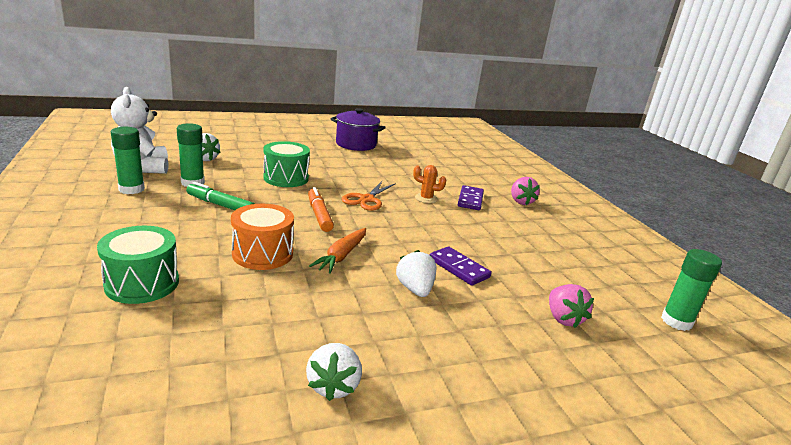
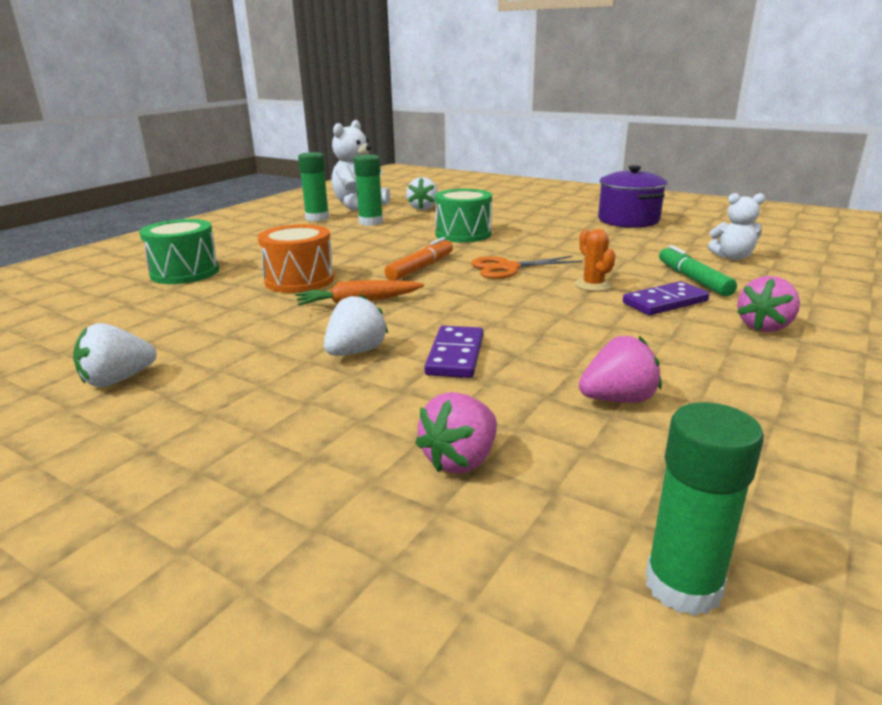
camera: 55 degrees right, 0 degrees up
green marker [186,182,255,210] -> green marker moved to [659,245,737,297]
none -> pink strawberry [579,336,662,403]
none -> white teddy bear [708,193,765,260]

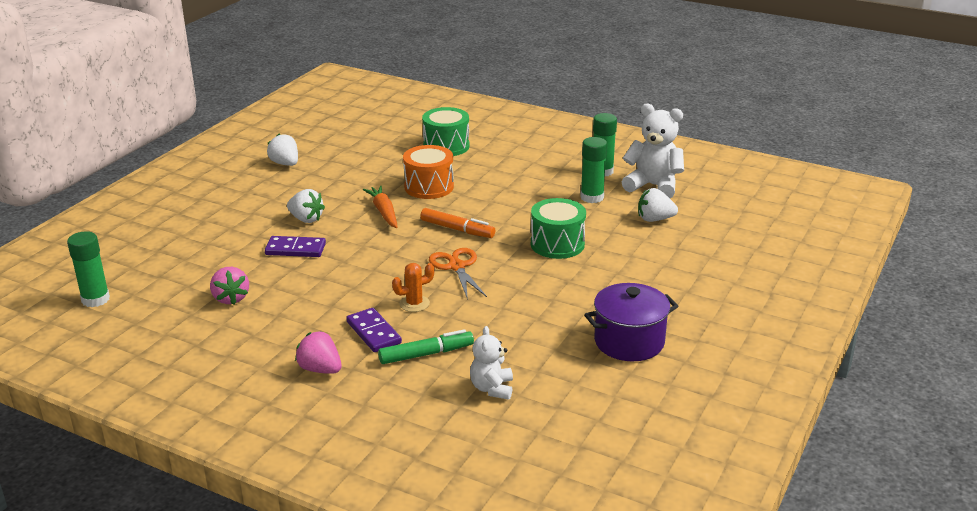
camera: 85 degrees right, 5 degrees up
pink strawberry [415,392,497,474] -> none

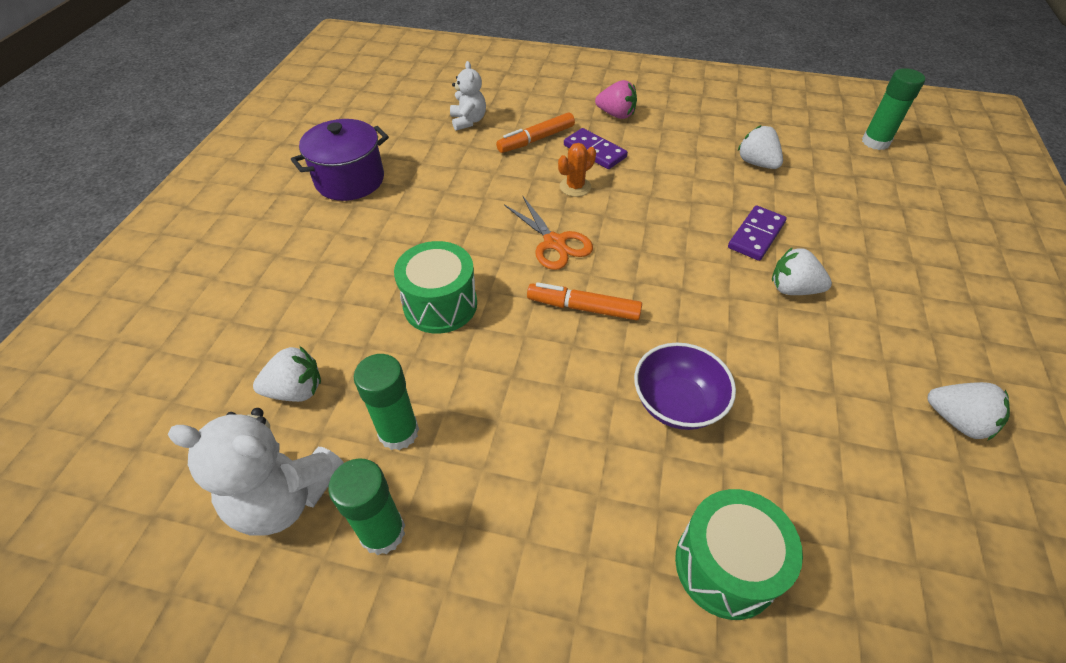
camera: 165 degrees right, 20 degrees up
pink strawberry [210,267,249,305] -> white strawberry [738,125,783,169]
purple domino [265,236,326,257] -> purple domino turned 45 degrees counterclockwise [728,205,787,261]
orange carrot [363,186,398,228] -> none
green marker [378,329,474,364] -> orange marker [496,112,575,153]
orange drum [403,145,454,199] -> purple bowl [634,343,736,430]

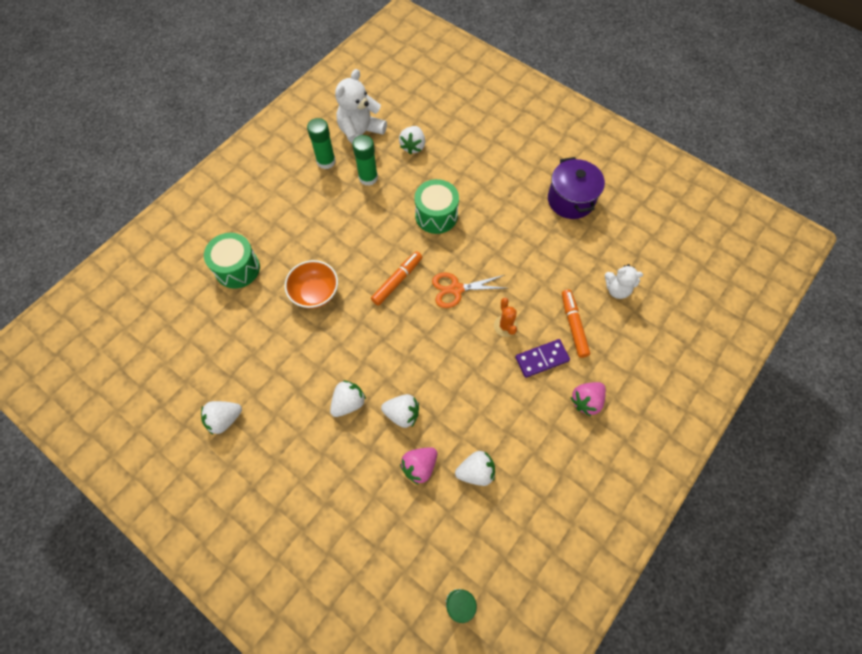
camera: 115 degrees right, 15 degrees up
purple bowl [634,343,736,430] -> orange bowl [285,260,338,309]
purple domino [728,205,787,261] -> white strawberry [381,394,419,428]
none -> pink strawberry [400,447,437,485]

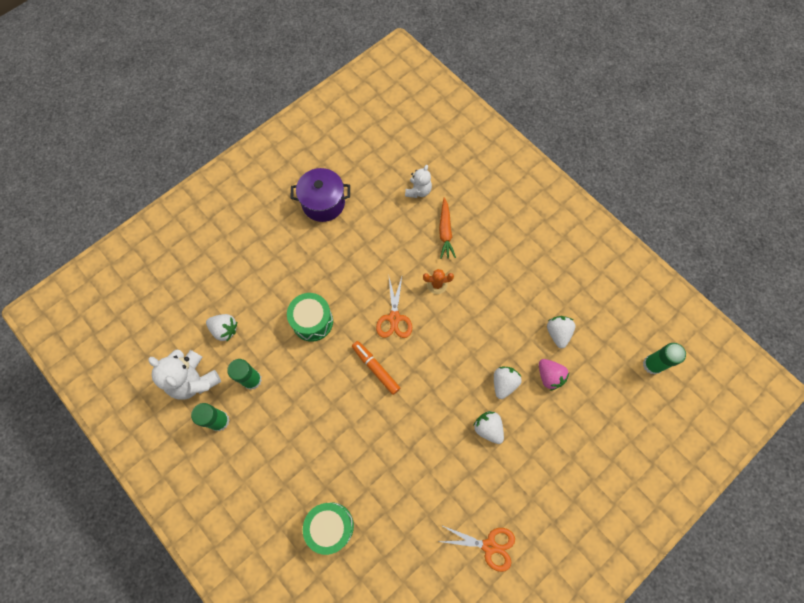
camera: 80 degrees left, 5 degrees up
white strawberry [201,401,242,435] -> orange scissors [437,525,515,572]
orange bowl [285,260,338,309] -> none
purple domino [515,339,570,378] -> none
orange marker [562,289,590,358] -> orange carrot [439,197,456,259]
pink strawberry [570,382,606,417] -> none

